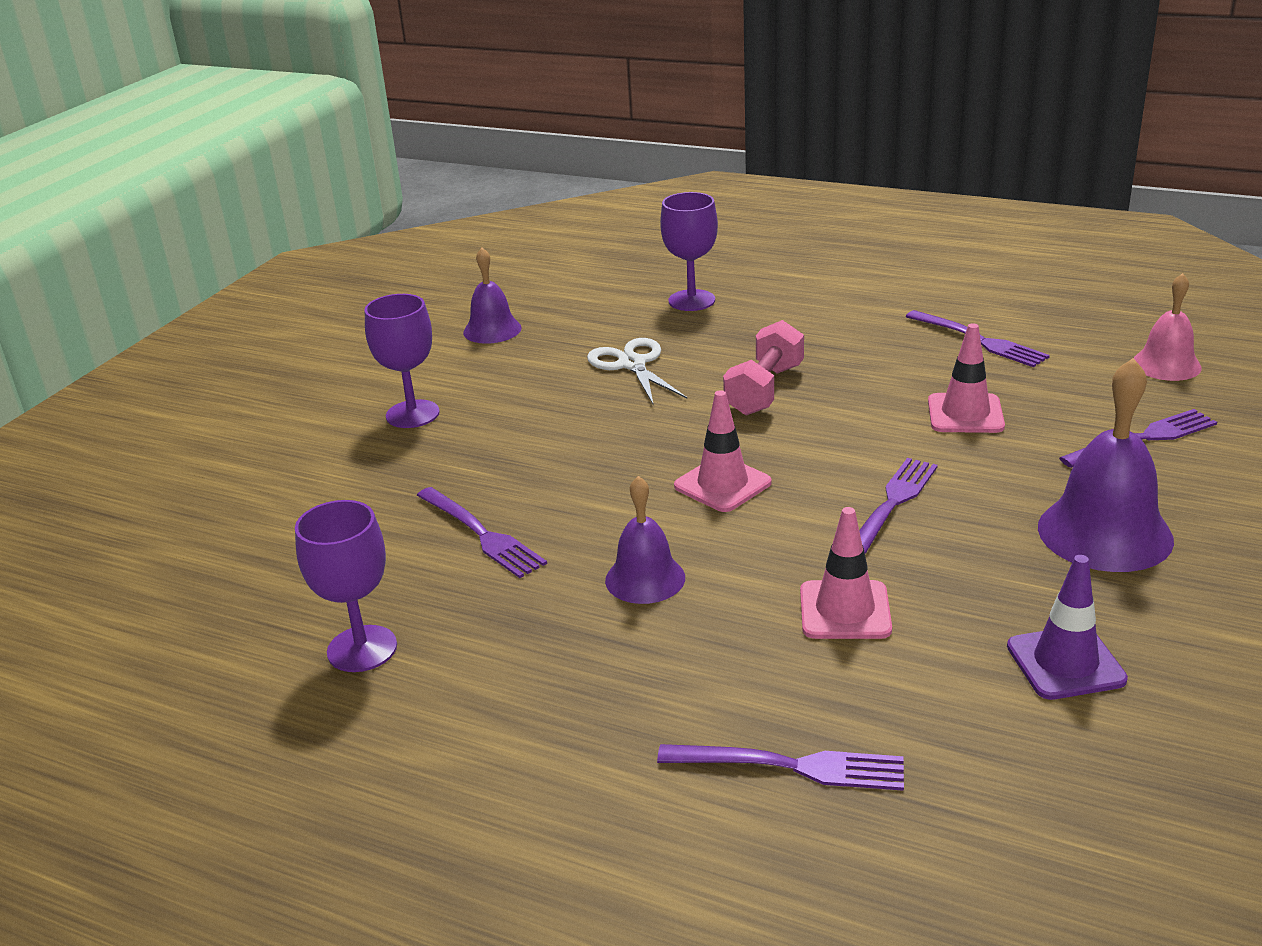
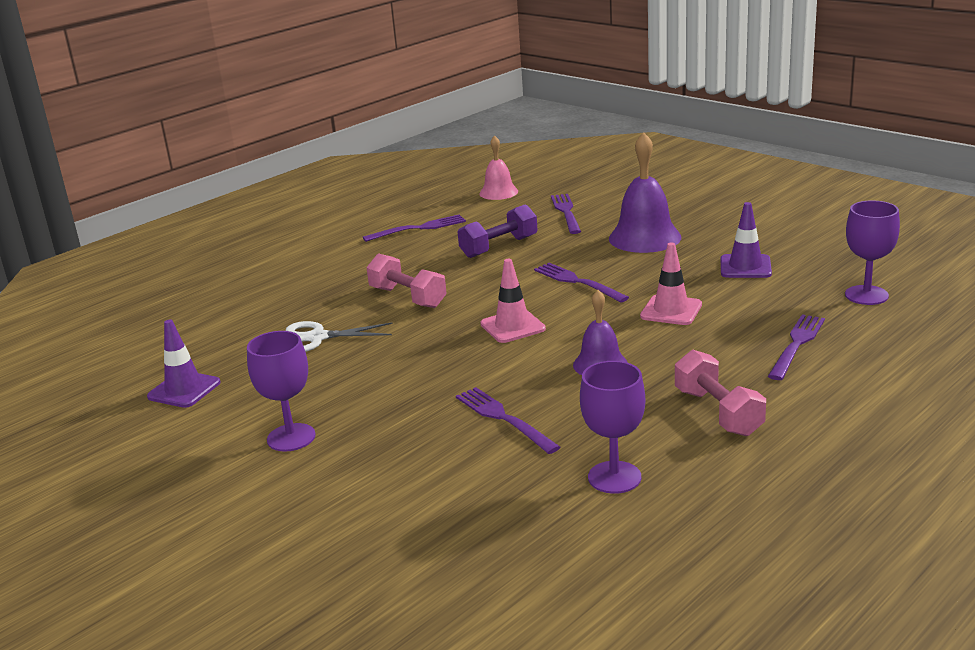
camera: 70 degrees left, 5 degrees down
purple fork [417,487,547,578] -> purple fork turned 105 degrees counterclockwise [456,387,560,454]
purple bell [463,248,522,344] -> purple traffic cone [147,319,220,408]
purple goblet [660,192,718,311] -> purple goblet moved to [845,200,900,305]
pink traffic cone [928,323,1005,433] -> purple dumbbell [458,204,538,258]
none -> pink dumbbell [675,350,766,436]

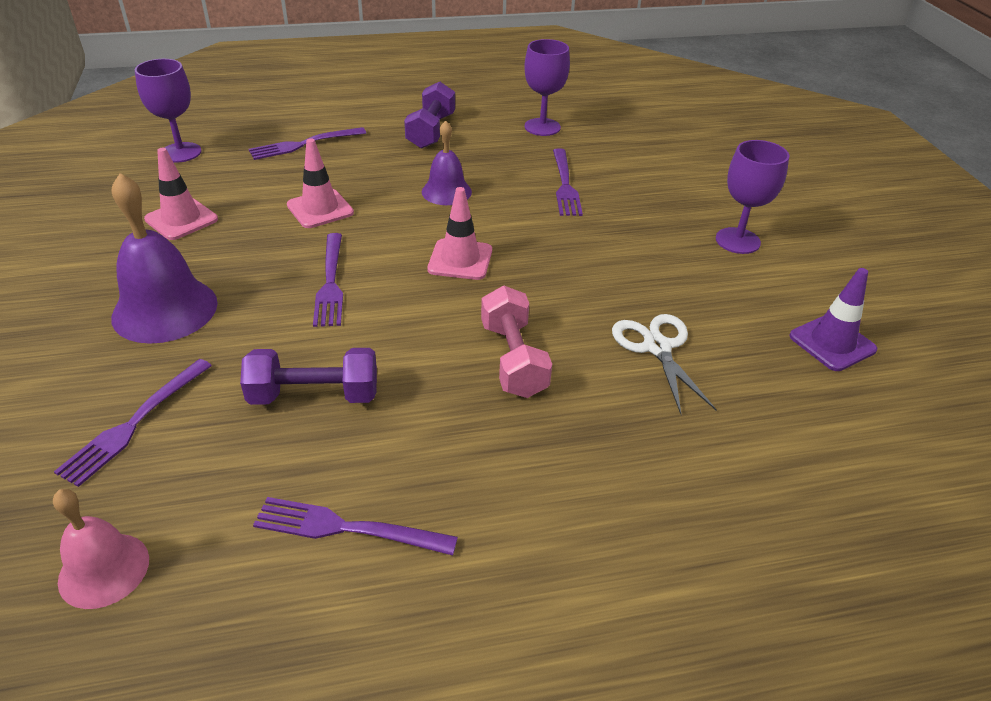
camera: 150 degrees left, 15 degrees up
white scissors [285,321,393,352] -> white scissors turned 135 degrees counterclockwise [612,314,717,414]
pink dumbbell [675,350,766,436] -> purple dumbbell [404,82,455,149]
purple traffic cone [721,202,772,278] -> pink traffic cone [144,148,218,240]

